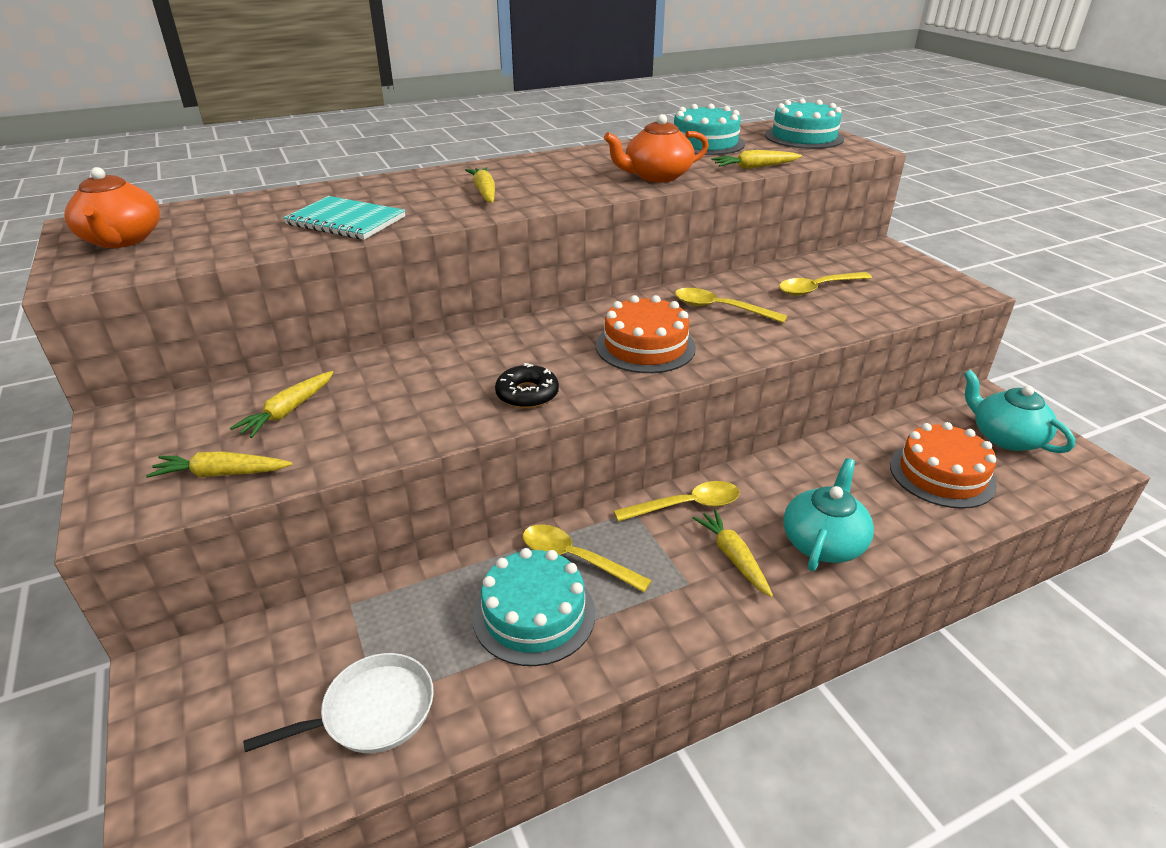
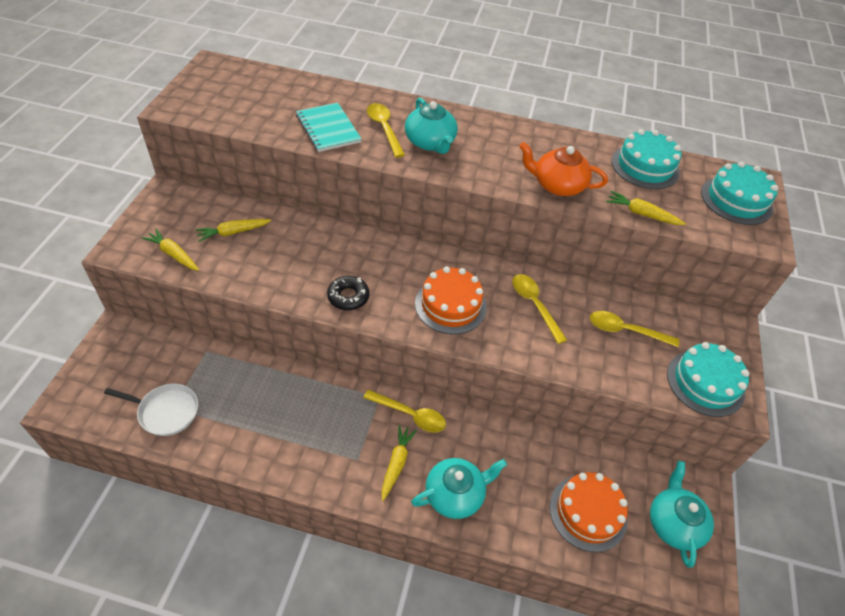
camera: 35 degrees right, 15 degrees up
orange teapot [64,167,160,248] -> none
yellow carrot [465,167,495,203] -> turquoise teapot [405,98,458,154]
turquoise cake [473,548,595,666] -> turquoise cake moved to [667,342,749,417]
yellow spoon [523,524,652,592] -> yellow spoon moved to [367,103,405,158]

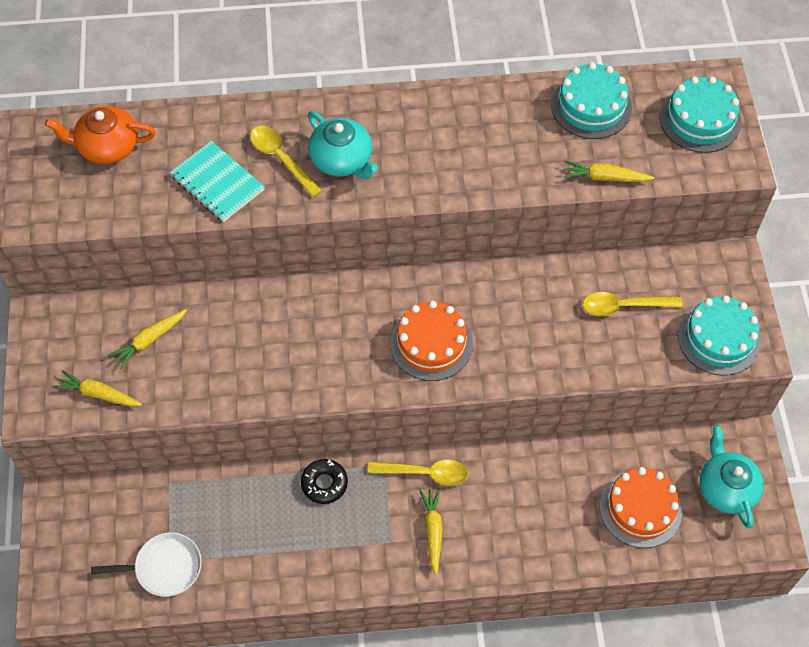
camera: 15 degrees left, 10 degrees up
black donut [327,276,369,310] -> black donut moved to [301,459,348,504]
turquoise teapot [411,458,507,519] -> none
yellow spoon [512,274,567,344] -> none
orange teapot [519,142,608,196] -> orange teapot moved to [45,106,156,164]

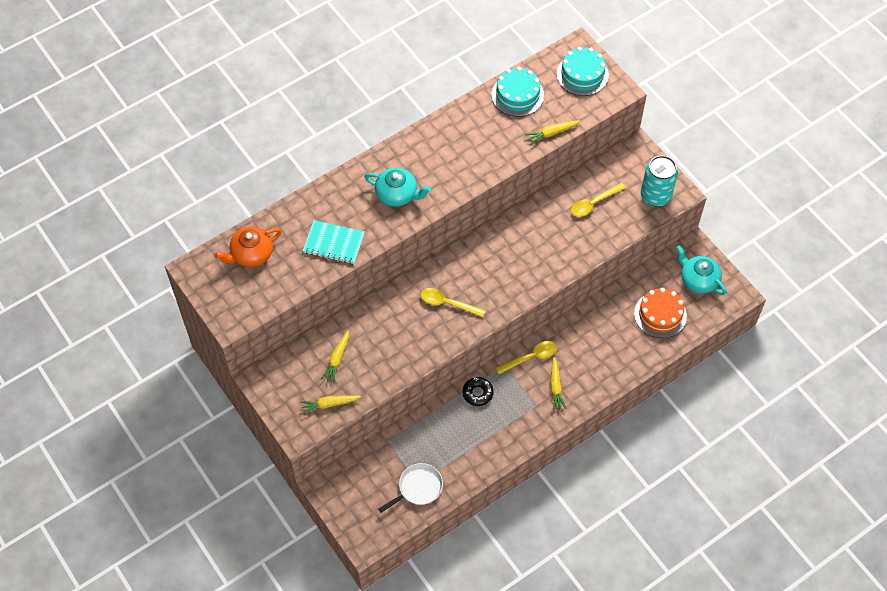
camera: 30 degrees left, 0 degrees up
yellow spoon [250,126,323,198] -> yellow spoon moved to [421,288,486,317]
orange cake [390,301,473,381] -> none
yellow carrot [419,488,443,575] -> yellow carrot turned 150 degrees counterclockwise [550,357,566,410]
turquoise cake [678,296,761,375] -> turquoise can [641,155,678,206]

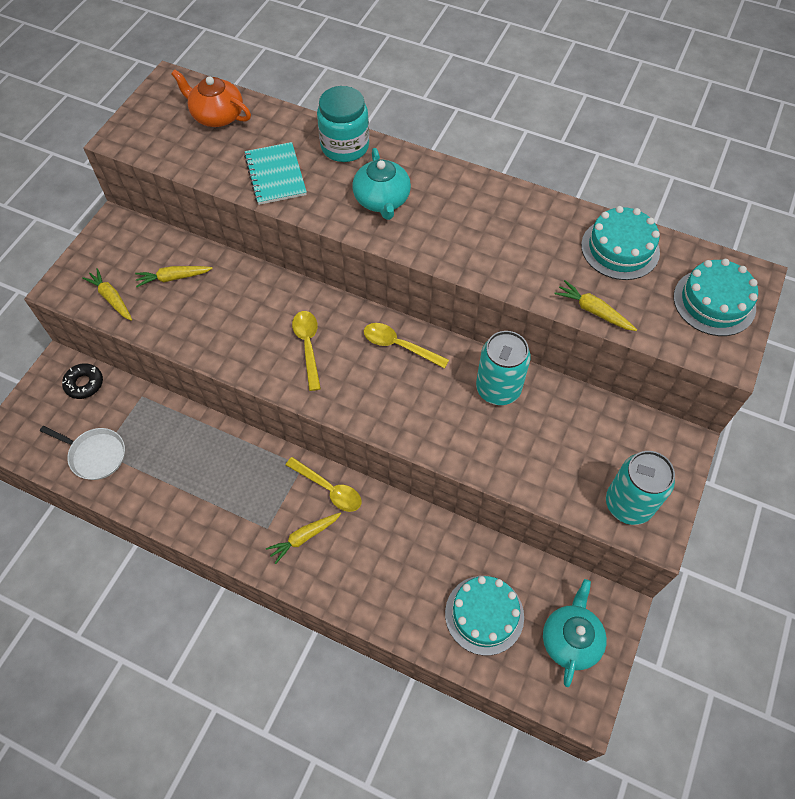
camera: 60 degrees right, 0 degrees up
black donut [462,377,494,406] -> black donut moved to [62,363,103,399]
yellow spoon [571,183,626,217] -> yellow spoon moved to [364,323,449,369]
orange cake [634,288,687,338] -> turquoise cake [445,576,524,656]
none -> turquoise jar [317,86,369,162]
none -> turquoise can [476,331,531,405]

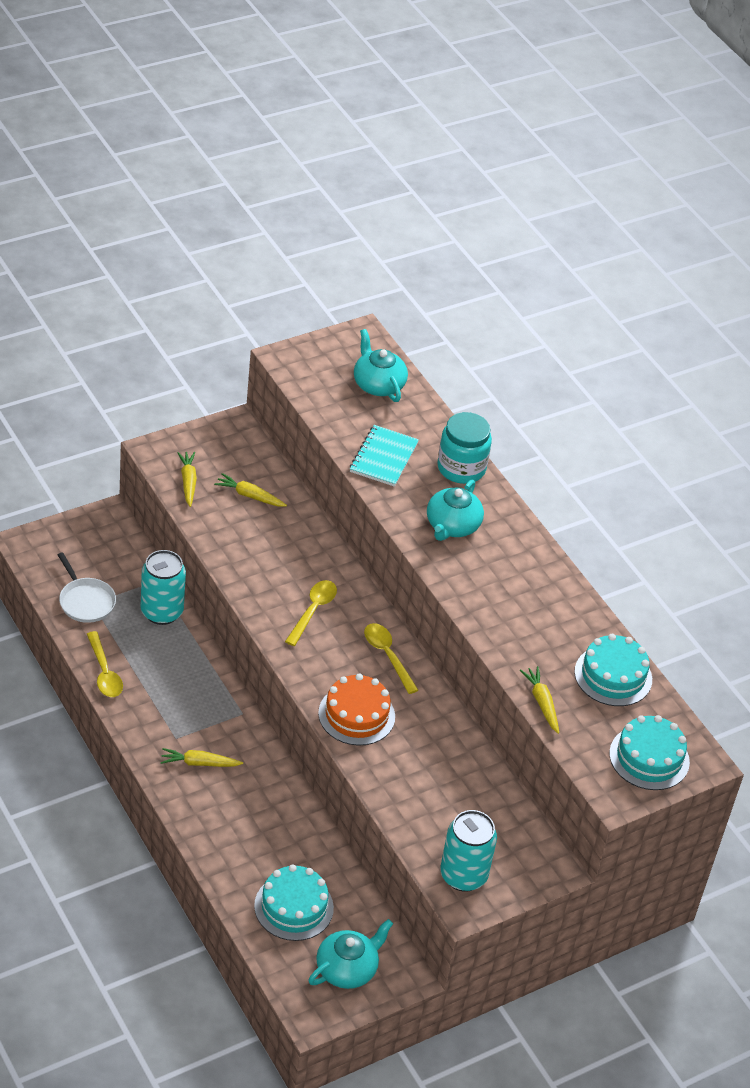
camera: 30 degrees right, 15 degrees down
black donut [62,363,103,399] -> none
orange teapot [171,70,251,127] -> turquoise teapot [354,329,408,402]
yellow spoon [286,457,361,512] -> yellow spoon moved to [87,631,123,697]
turquoise can [476,331,531,405] -> turquoise can moved to [140,550,186,625]
none -> orange cake [318,673,395,746]

